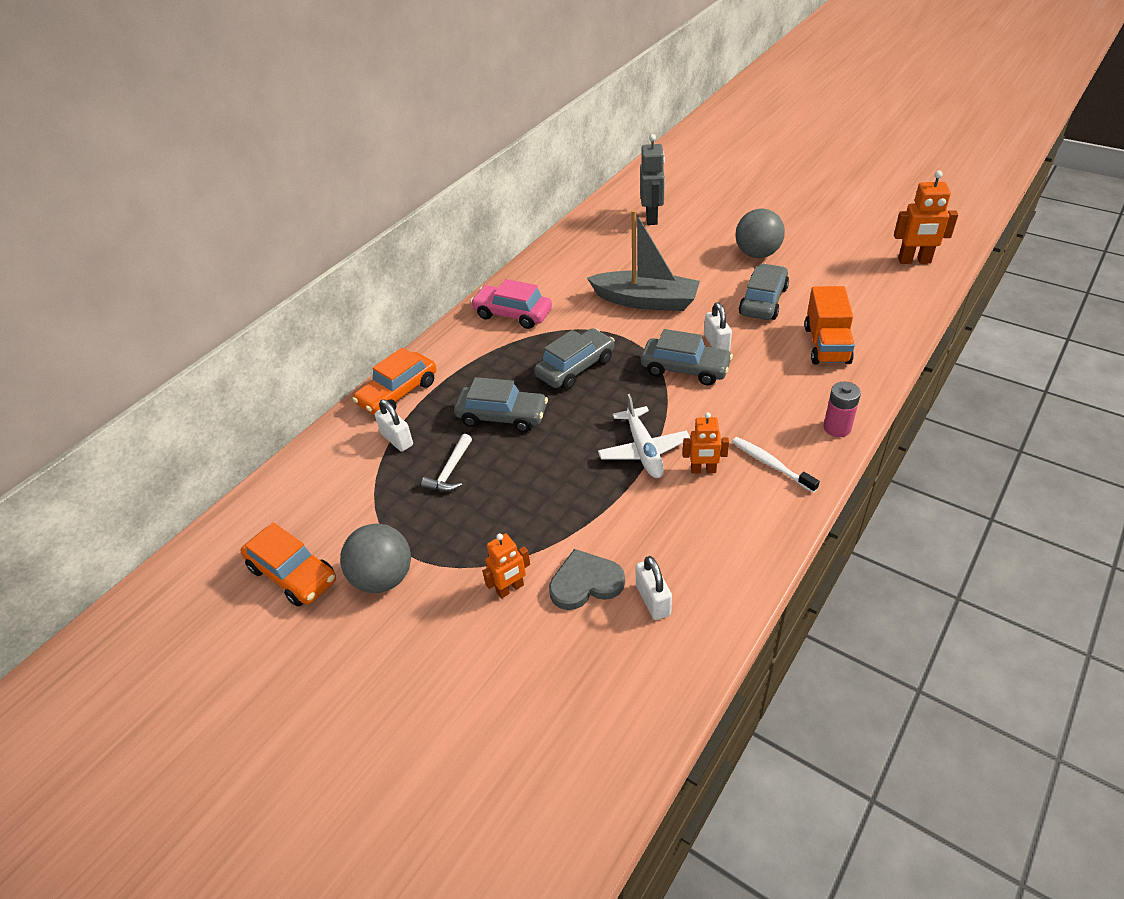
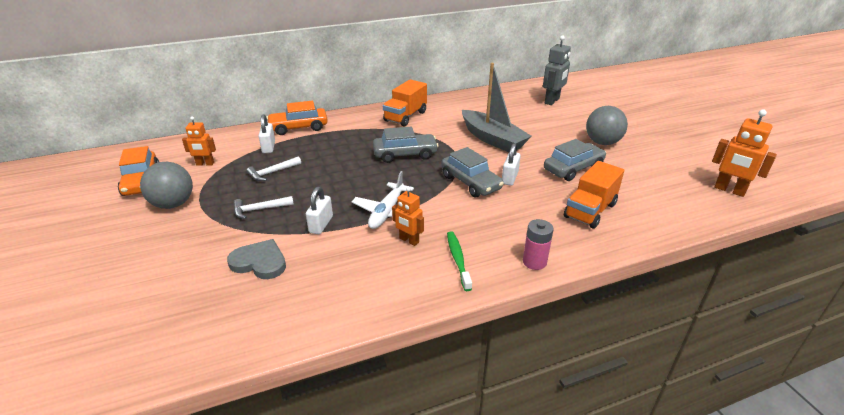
camera: 30 degrees right, 10 degrees down
grey car [454,377,548,432] -> none
pink car [471,279,552,329] -> orange truck [383,79,427,126]
orange robot [482,533,530,599] -> orange robot moved to [182,116,216,166]
white padlock [636,556,672,620] -> white padlock moved to [306,187,333,234]
white toothbrush [732,437,820,493] -> green toothbrush [447,231,472,291]
none -> white hammer [233,196,294,219]

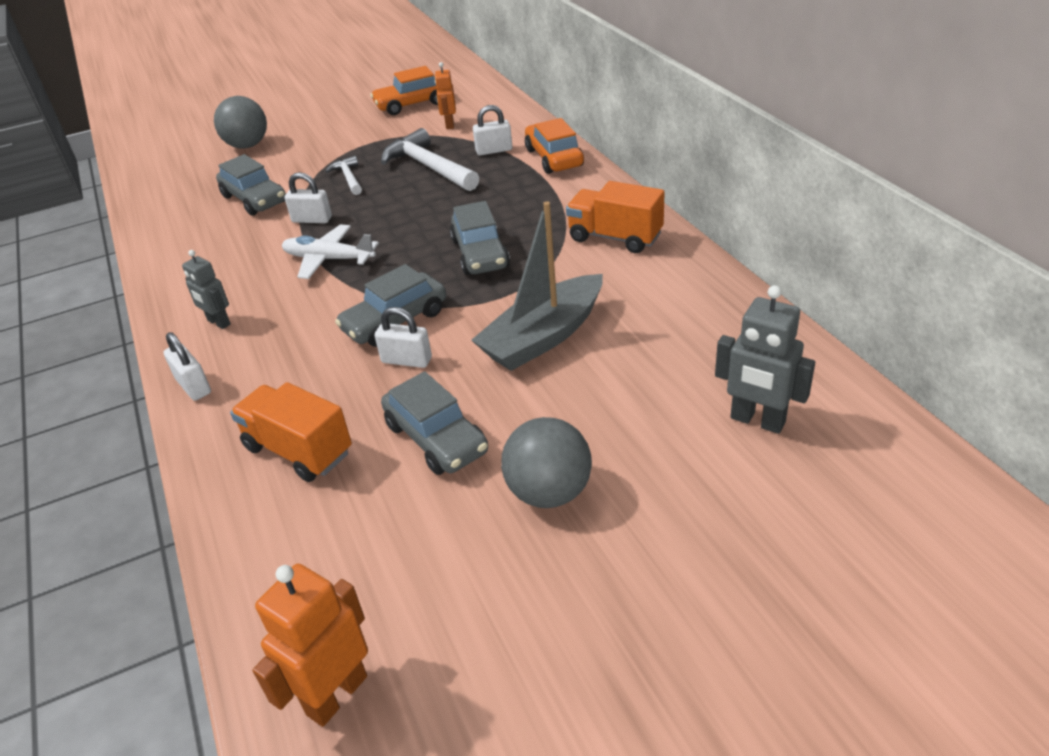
camera: 90 degrees right, 5 degrees up
grey ball [140,162,193,209] -> grey ball moved to [214,96,267,149]
grey heart [227,239,286,279] -> grey car [216,154,286,216]
white hammer [247,156,301,181] -> white hammer [381,128,479,191], size x1.84
orange robot [392,187,424,246] -> none
green toothbrush [447,231,472,291] -> grey robot [182,250,231,329]
pink battery [523,219,554,270] -> white padlock [164,332,211,401]

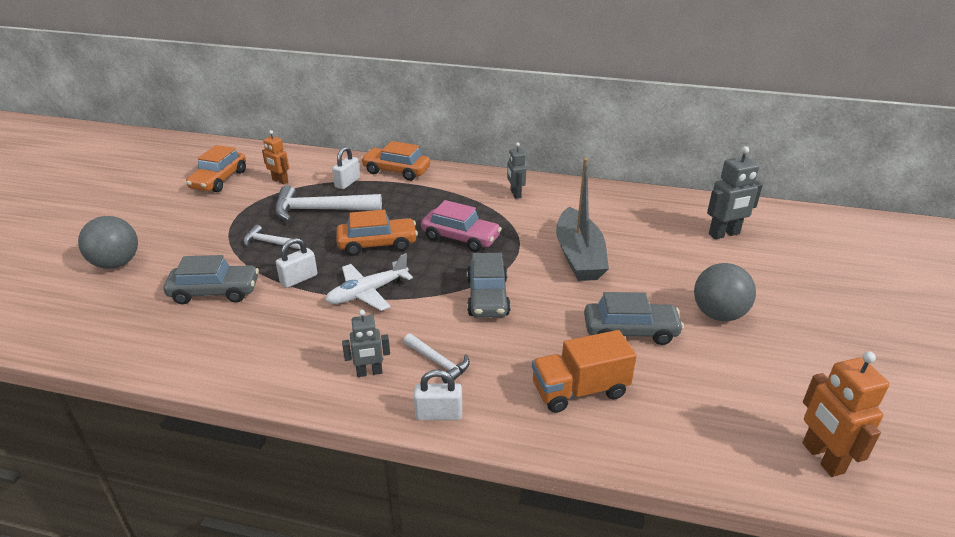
camera: 55 degrees left, 5 degrees down
white padlock [375,307,432,368] -> none
grey car [450,201,510,275] -> pink car [421,200,502,252]
orange truck [566,181,665,253] -> grey robot [507,142,526,199]
none -> orange car [336,210,418,256]
none -> white hammer [403,334,470,384]

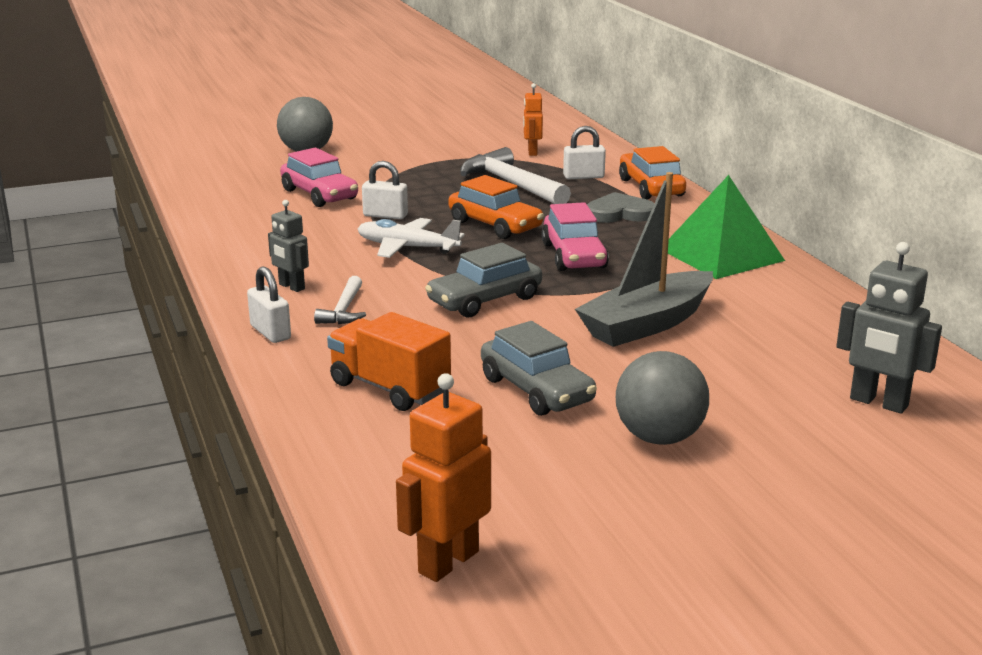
camera: 55 degrees right, 10 degrees down
grey car [163,255,259,304] -> pink car [280,148,358,207]
orange car [186,145,246,192] -> none
white hammer [243,225,301,249] -> none
grey robot [507,142,526,199] -> green pyramid [668,175,785,279]
none -> grey heart [587,192,654,223]

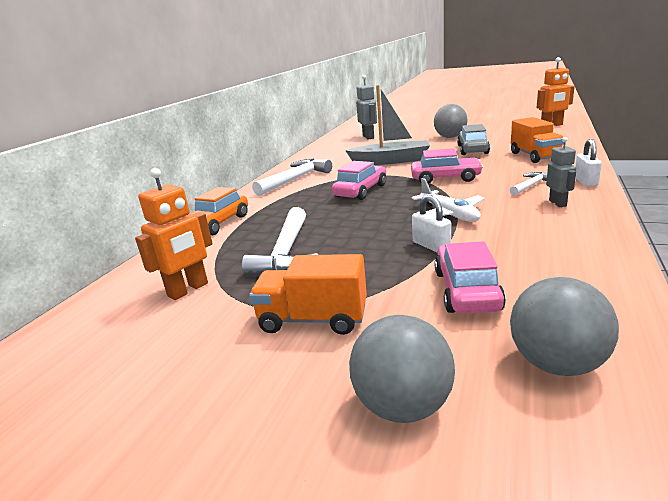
camera: 135 degrees left, 0 degrees up
grey car [425,243,542,318] -> pink car [411,148,483,184]
orange car [448,175,544,239] -> none
orange robot [523,83,543,156] -> orange robot [135,168,213,300], size x1.55
white padlock [563,126,606,179] -> none
grey heart [587,192,654,223] -> none
green pyramid [668,175,785,279] -> white hammer [252,158,332,196]
none -> orange truck [249,254,367,335]
none -> grey ball [510,277,619,376]

